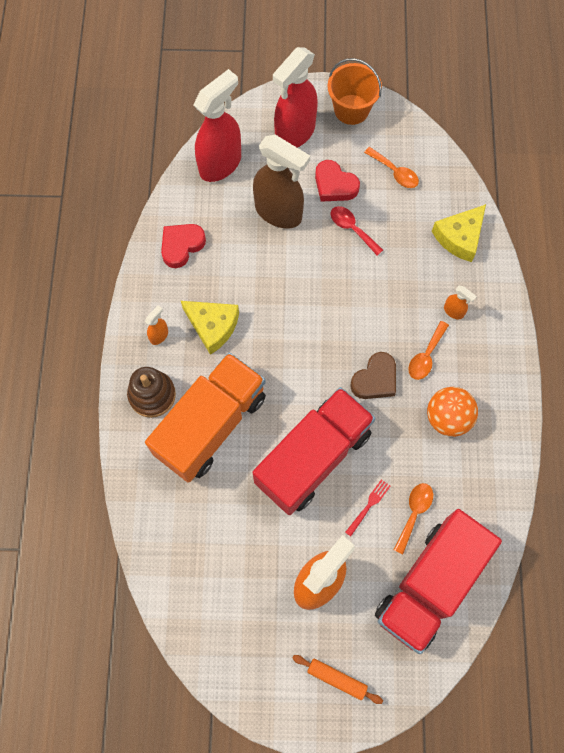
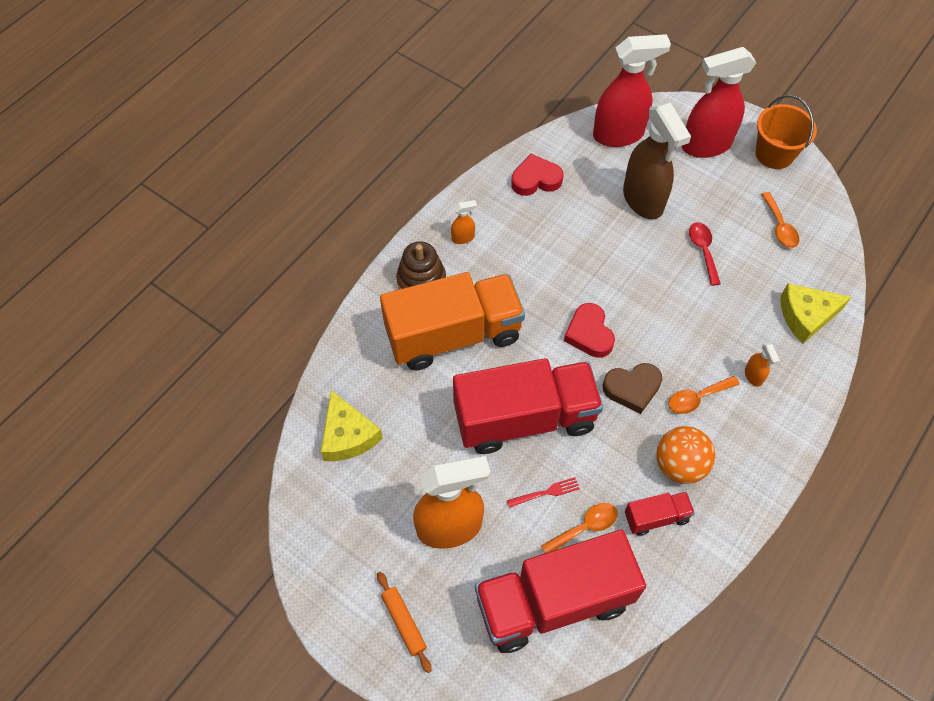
camera: 35 degrees right, 10 degrees down
yellow cheese [181,301,239,355] -> yellow cheese moved to [321,390,383,461]
red heart [315,160,360,202] -> red heart moved to [564,303,615,358]
none -> red truck [625,492,695,536]

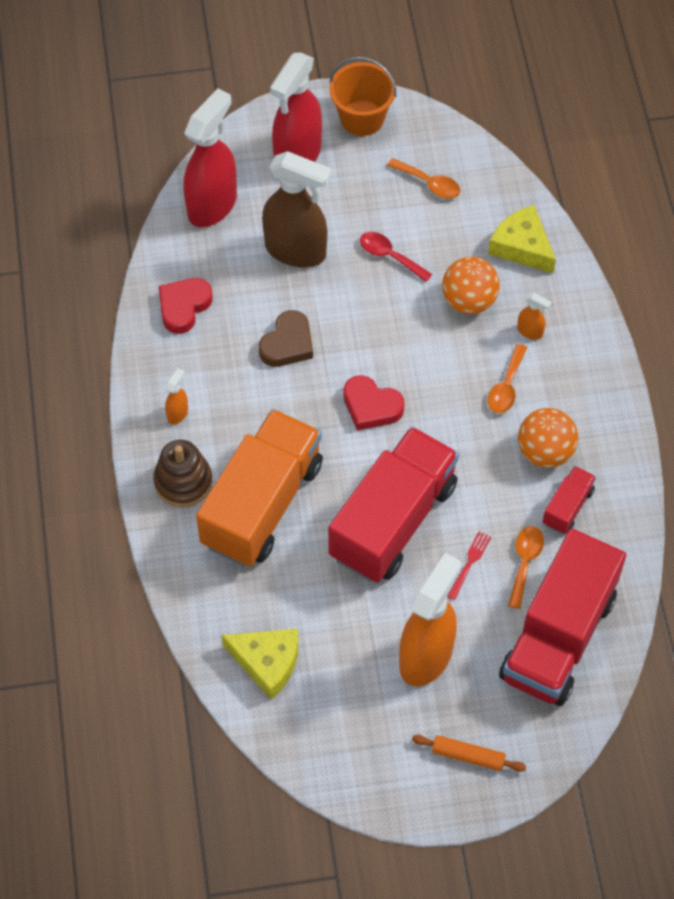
camera: 45 degrees left, 0 degrees up
brown heart [602,363,662,414] -> brown heart moved to [259,310,313,367]
yellow cheese [781,284,851,344] -> yellow cheese turned 105 degrees clockwise [488,205,556,273]
none -> orange ball [442,257,500,314]

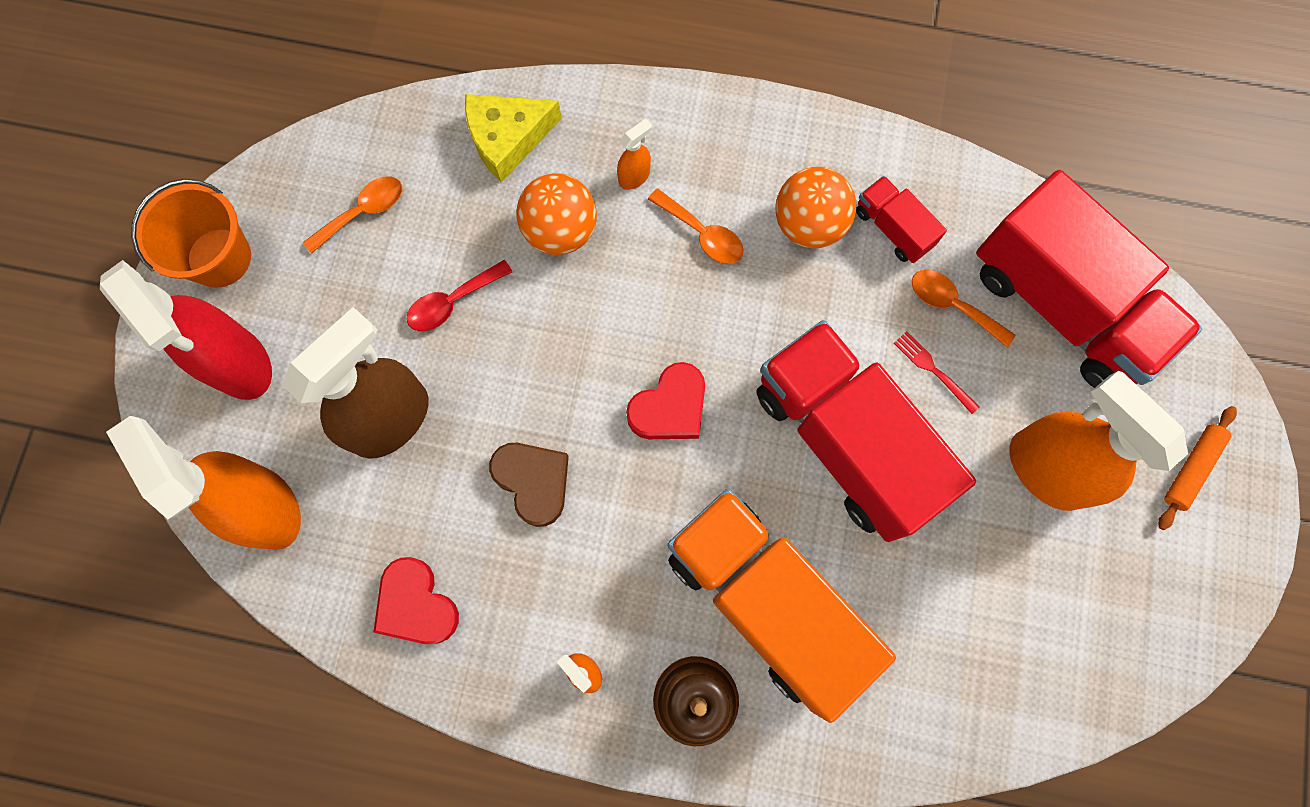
camera: 70 degrees left, 15 degrees up
red spray bottle [183,88,237,227] -> orange spray bottle [106,416,301,550]
yellow cheese [221,628,298,700] -> none

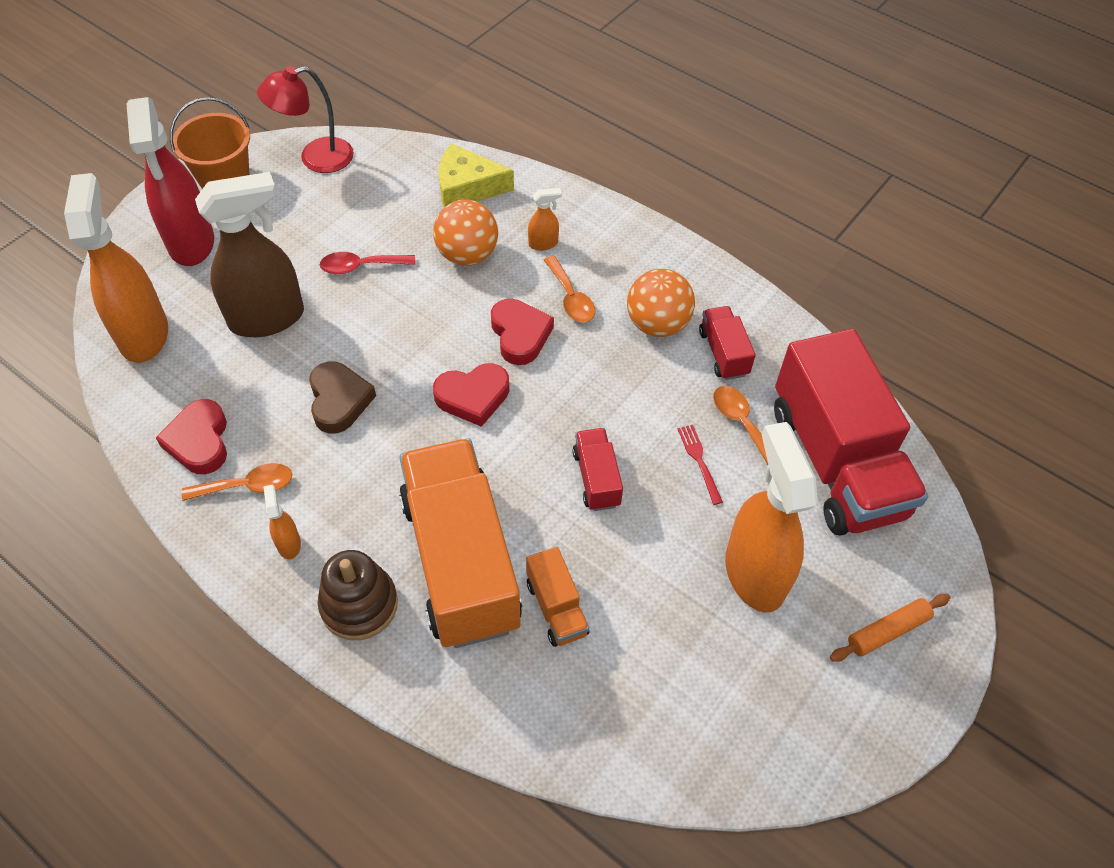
camera: 25 degrees right, 20 degrees down
orange spoon [303,176,402,254] -> orange spoon moved to [182,463,292,501]
red truck [756,320,976,542] -> red truck [573,428,623,511], size x0.44
none -> red lamp [257,66,354,173]
none -> red heart [491,299,554,365]
none -> orange truck [526,547,589,647]

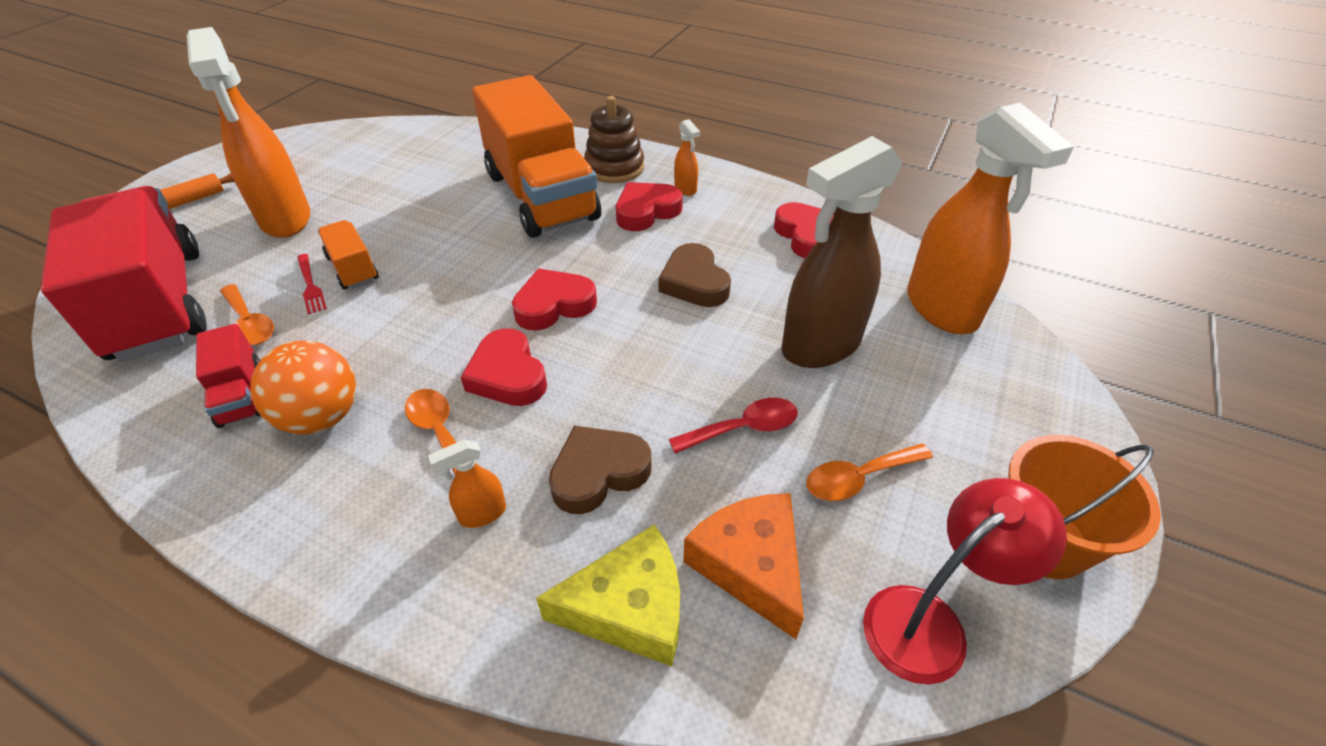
camera: 170 degrees right, 10 degrees down
red spray bottle [127,97,214,266] -> none
orange spoon [182,463,292,501] -> orange spoon moved to [806,443,933,501]
orange ball [433,199,498,266] -> brown heart [549,426,651,514]
orange truck [526,547,589,647] -> orange truck moved to [318,220,379,289]
red truck [573,428,623,511] -> none
none -> red heart [616,182,683,231]
none -> orange cheese [683,493,804,639]

